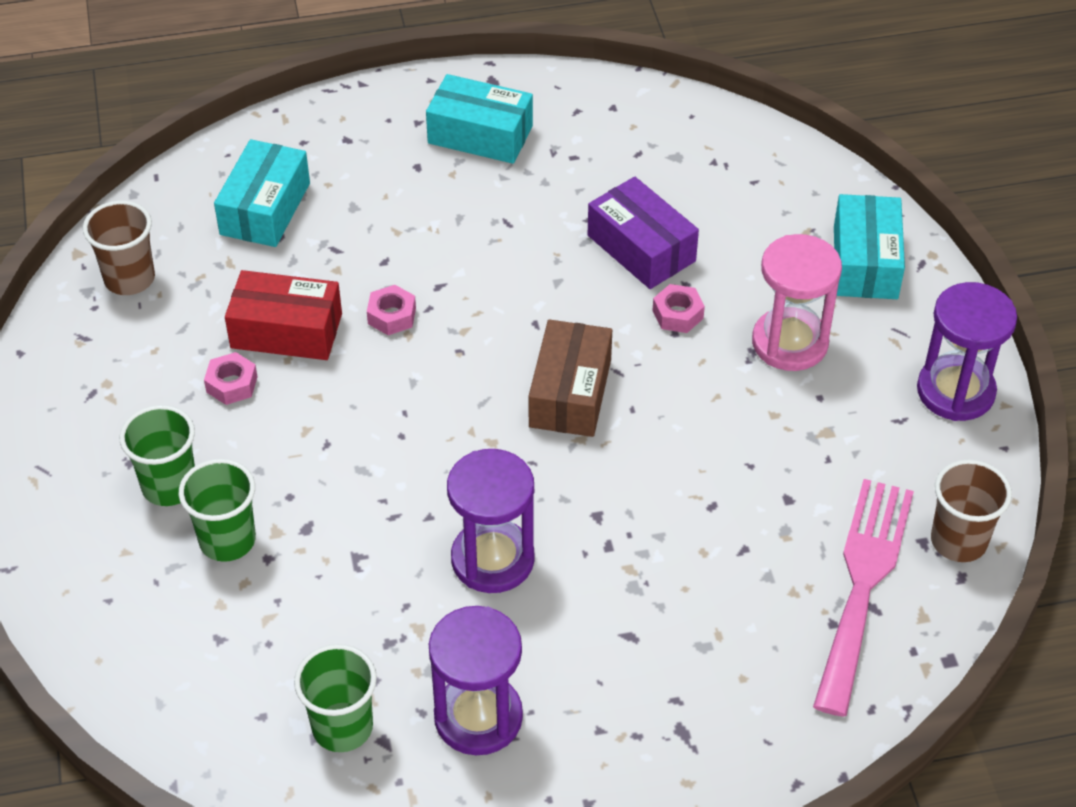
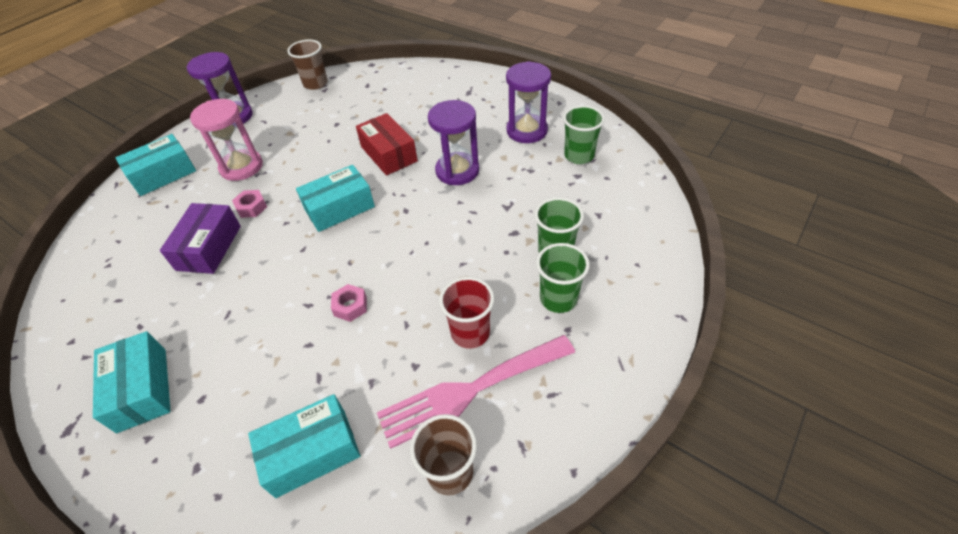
camera: 130 degrees left, 0 degrees up
pink nut [204,352,257,405] -> red cup [439,277,494,349]
red box [225,270,342,360] -> red box moved to [356,113,418,176]
brown box [529,319,612,437] -> turquoise box [296,165,375,232]
pink fork [813,479,914,717] -> pink fork moved to [377,335,575,449]

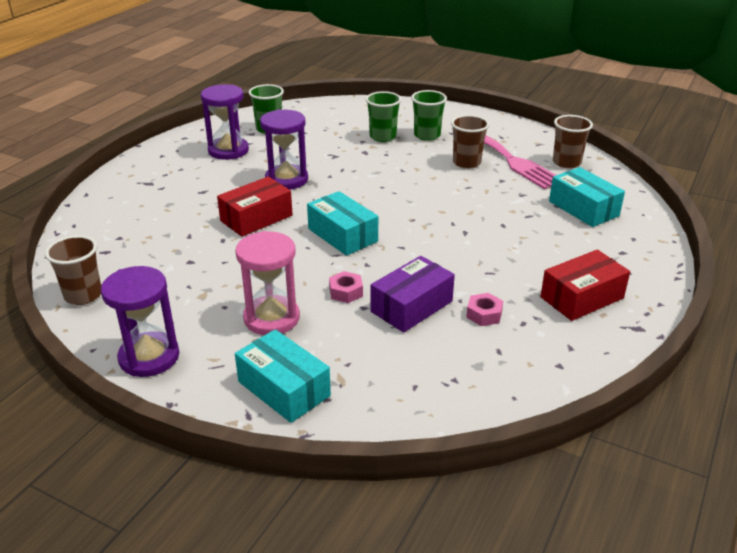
camera: 100 degrees left, 15 degrees down
turquoise box [93,331,171,433] -> red box [540,250,630,321]
purple box [160,203,241,274] -> purple box turned 45 degrees counterclockwise [371,256,455,333]
pink nut [331,284,367,322] -> pink nut moved to [466,293,503,326]
red cup [439,277,494,349] -> brown cup [451,115,489,169]

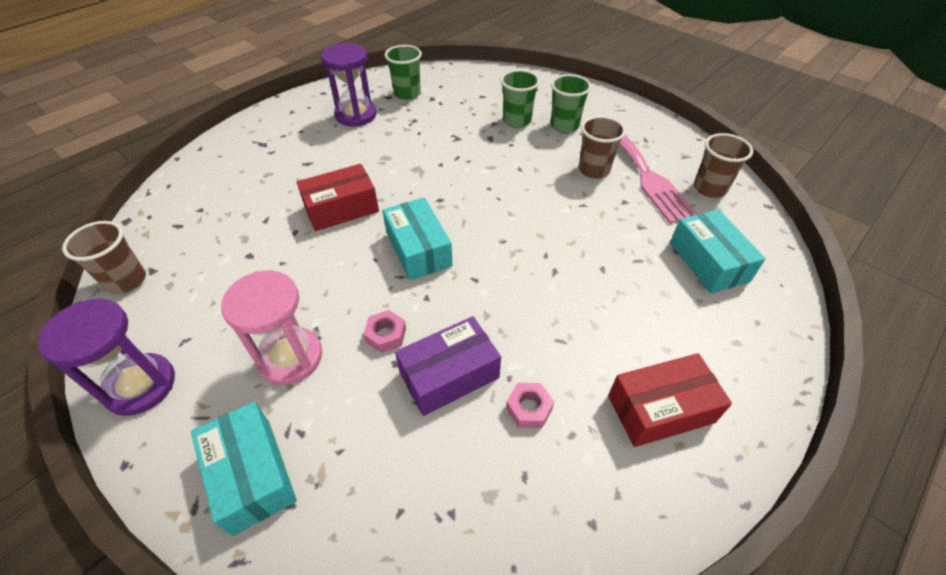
camera: 15 degrees right, 15 degrees up
purple hourglass [260,109,308,190] -> none

